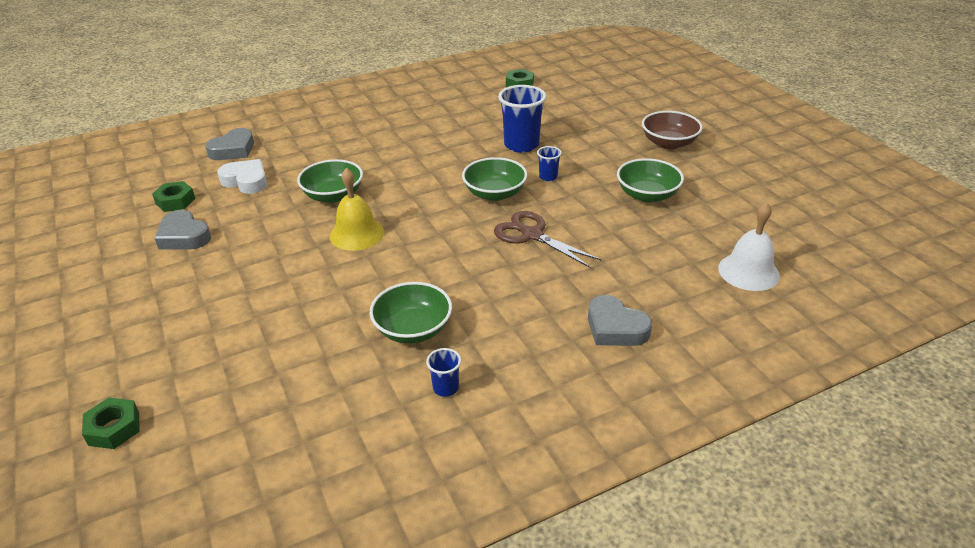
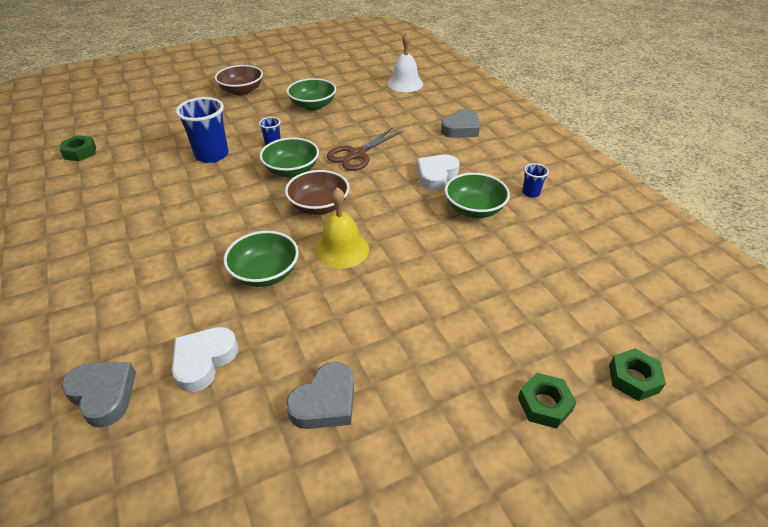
camera: 90 degrees left, 5 degrees up
green nut [152,181,196,212] -> green nut moved to [518,373,577,429]
none -> brown bowl [285,170,349,215]
none -> white heart [417,155,460,190]

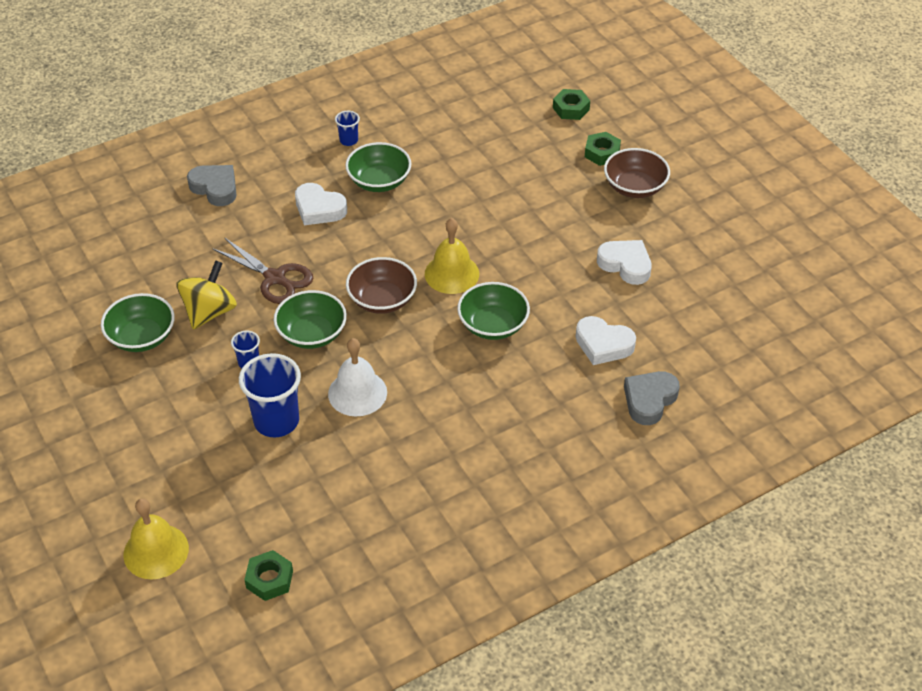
camera: 95 degrees left, 5 degrees up
brown bowl [215,65,263,96] -> brown bowl moved to [604,148,670,198]
grey heart [286,362,354,429] -> white heart [597,240,652,285]
white bell [387,32,423,92] -> white bell moved to [328,338,387,417]
none -> yellow bell [123,498,189,579]
none -> yellow spinning top [176,260,237,329]

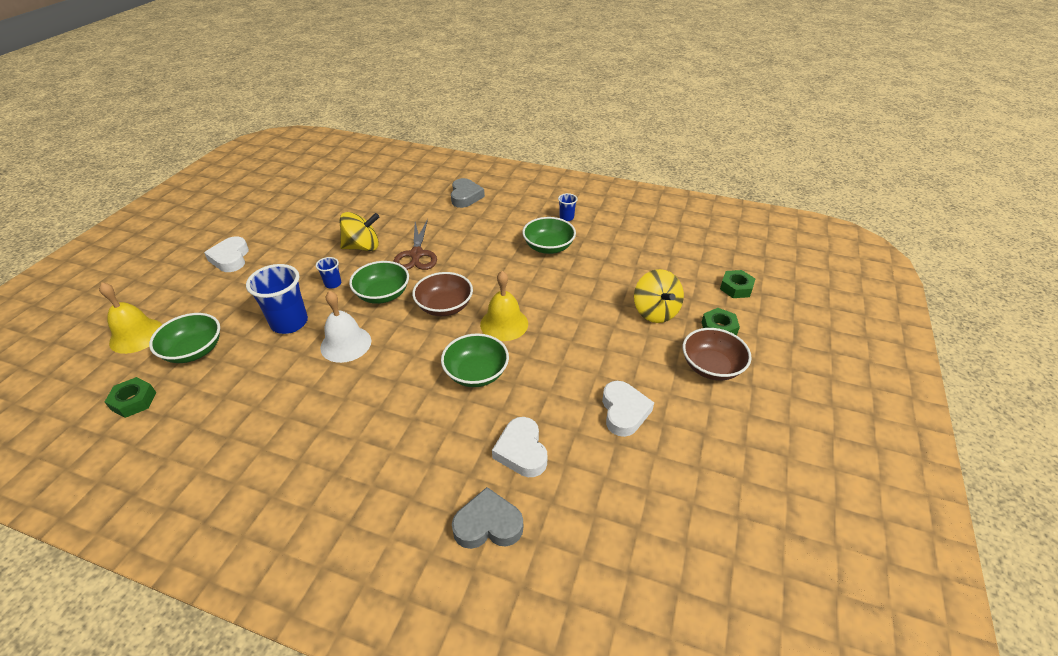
camera: 50 degrees right, 5 degrees down
green bowl [101,293,175,352] -> green bowl moved to [149,313,220,363]
white heart [295,183,347,225] -> white heart moved to [204,236,249,272]
none -> yellow spinning top [634,269,684,323]

